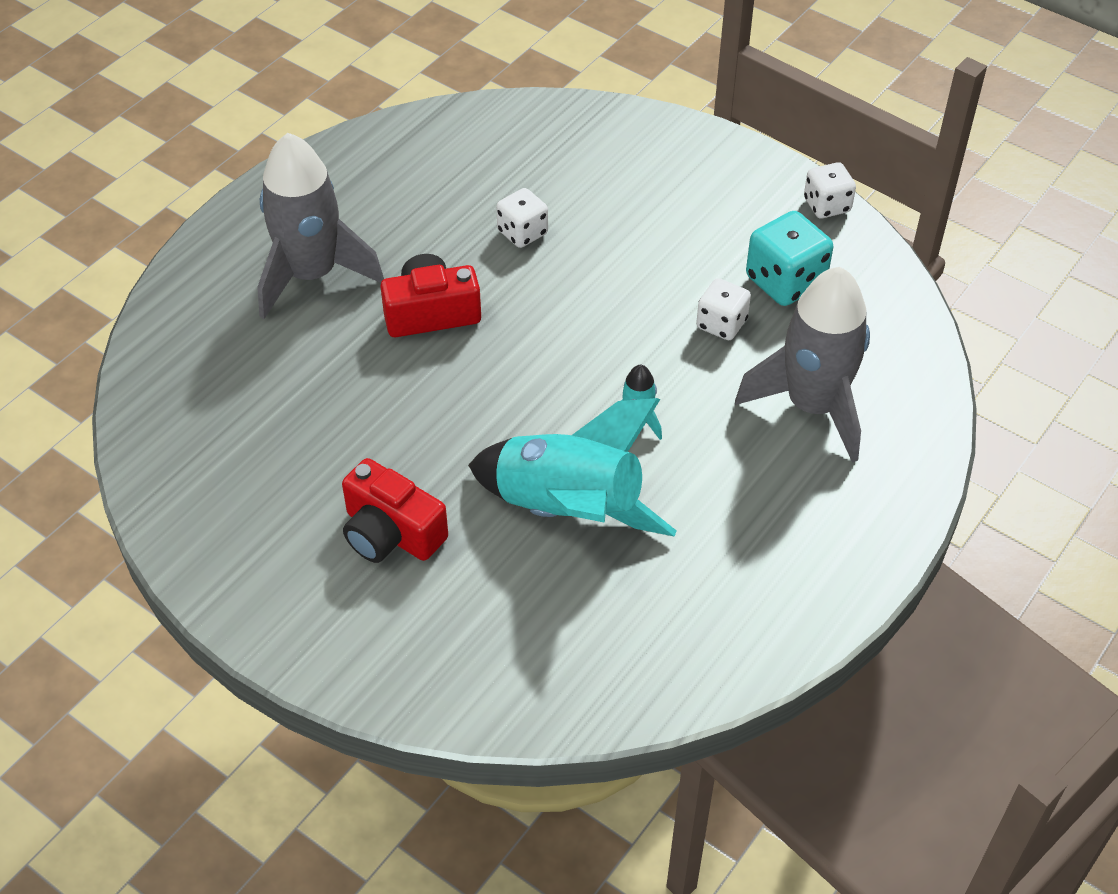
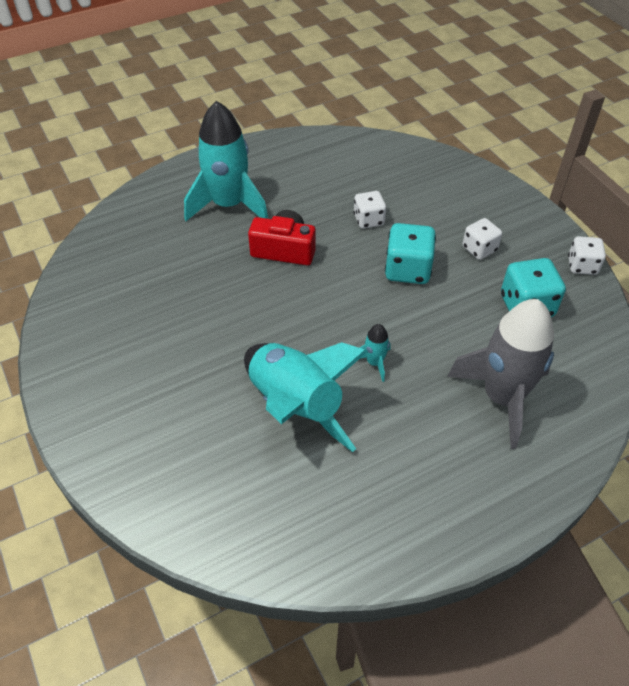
camera: 25 degrees right, 0 degrees up
grey rocket [257,133,384,319] -> turquoise rocket [184,101,268,221]
red camera [342,458,448,563] -> none
white dice [696,278,751,340] -> white dice moved to [462,218,502,260]
none -> turquoise dice [385,223,436,284]

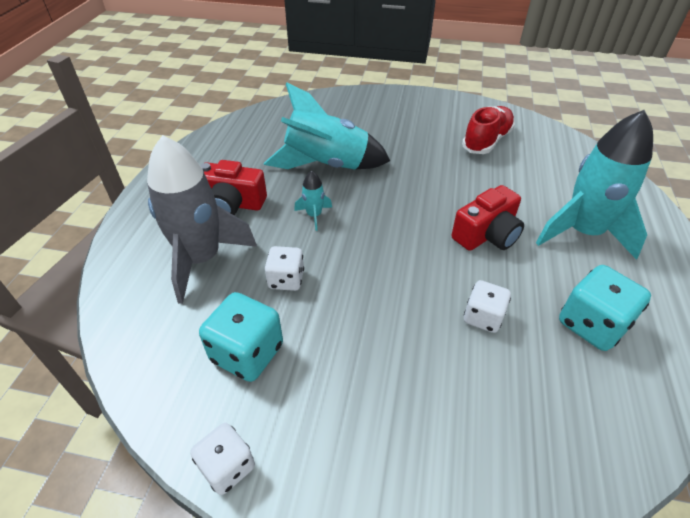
camera: 130 degrees right, 5 degrees down
turquoise dice [385,223,436,284] -> turquoise dice moved to [559,265,651,351]
white dice [462,218,502,260] -> white dice moved to [265,246,304,291]
none -> red camera [201,160,267,215]
none -> red shoe [462,106,515,154]

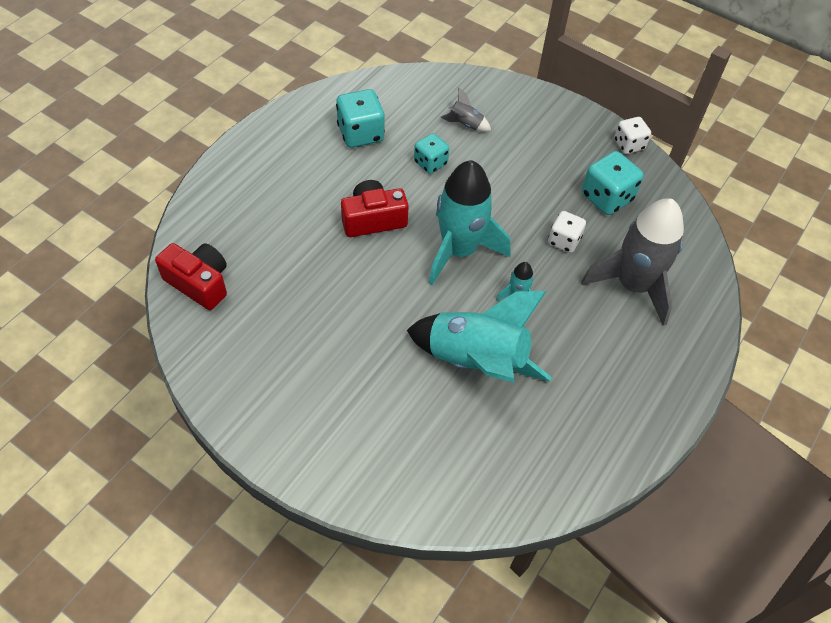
camera: 160 degrees left, 10 degrees up
red camera [201,160,267,215] -> red camera moved to [155,243,227,310]
red shoe [462,106,515,154] -> none
white dice [464,280,511,333] -> turquoise dice [414,133,449,174]
turquoise rocket [536,110,653,260] -> turquoise rocket moved to [429,160,510,285]
none -> grey rocket [440,88,491,132]

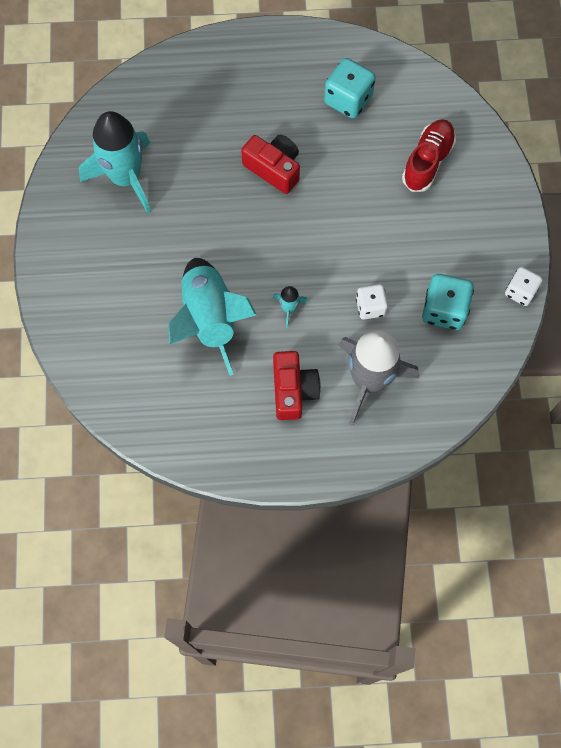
camera: 55 degrees right, 15 degrees up
red camera [155,243,227,310] -> red camera moved to [273,351,321,420]
turquoise dice [414,133,449,174] -> none
turquoise rocket [429,160,510,285] -> turquoise rocket moved to [79,111,151,213]
grey rocket [440,88,491,132] -> red shoe [402,119,456,192]

